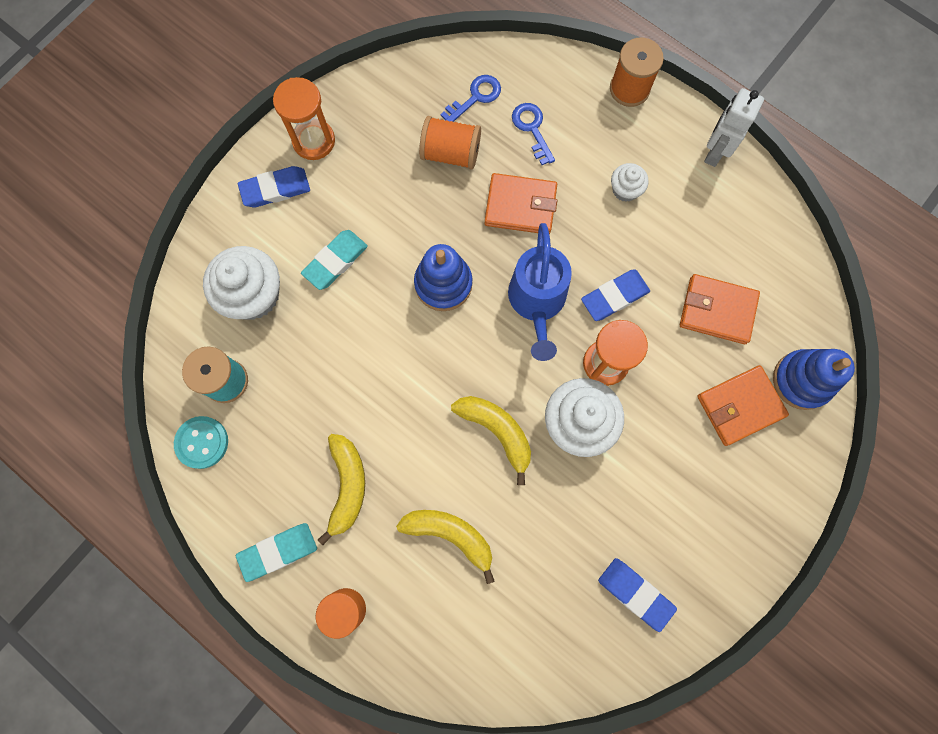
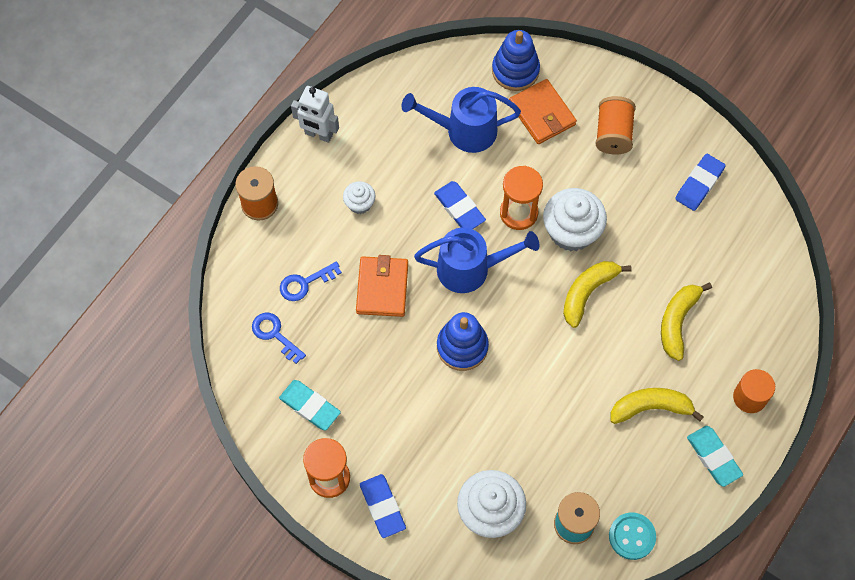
camera: 95 degrees left, 10 degrees down
turquoise eraser [301,230,368,290] -> turquoise eraser moved to [279,380,341,431]
orange spool [419,116,481,169] -> orange spool moved to [595,96,636,155]
orange wallet [680,274,760,344] -> blue watering can [402,87,521,153]

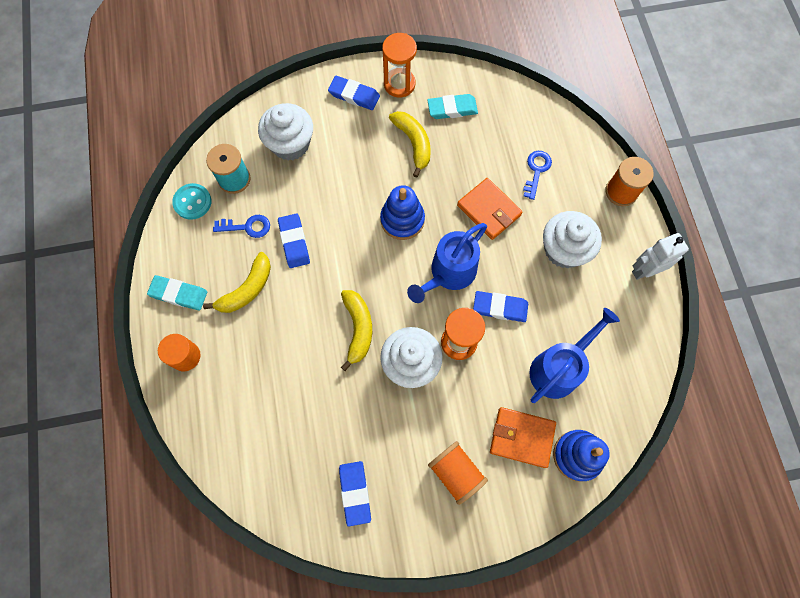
camera: 135 degrees right, 5 degrees up
blue key [252,313,306,364] -> blue key moved to [213,215,270,238]
white cupcake [343,181,375,214] -> white cupcake [543,211,602,268], size x1.92
yellow banana [661,283,712,361] -> yellow banana moved to [389,111,431,178]
none -> blue eraser [278,213,310,268]

